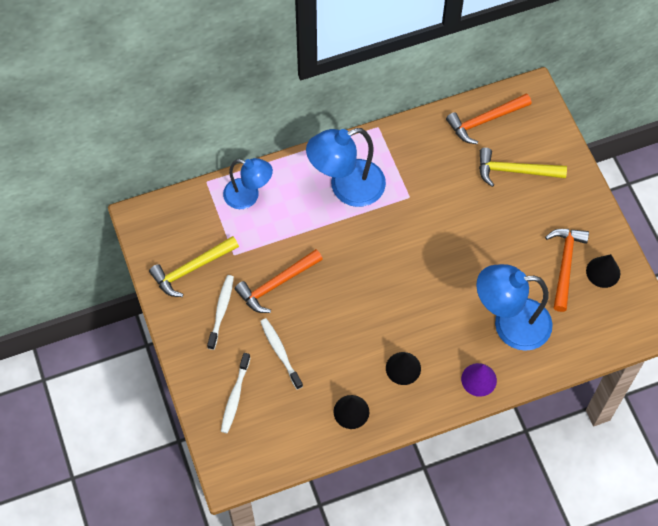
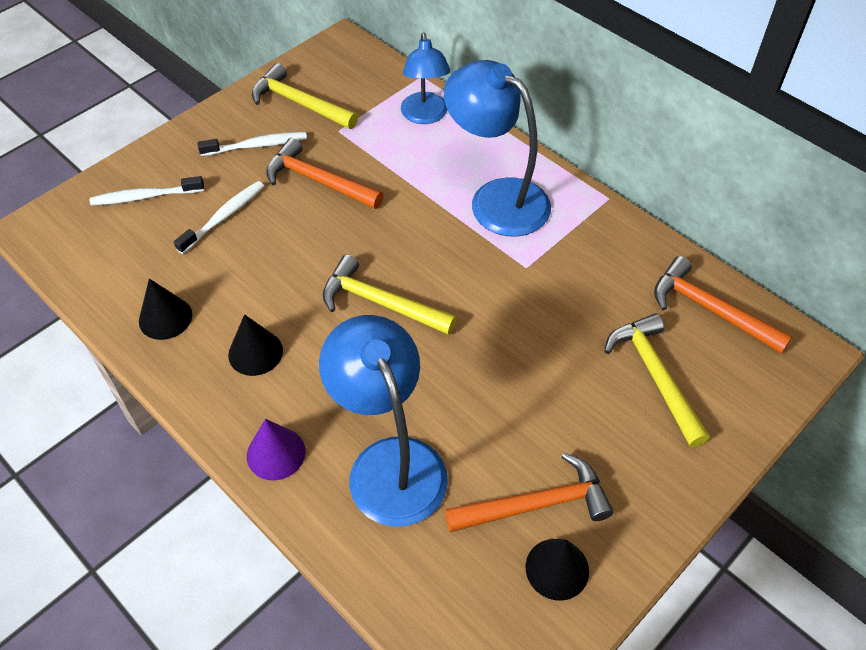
camera: 65 degrees right, 10 degrees down
none -> yellow hammer [323,255,457,335]

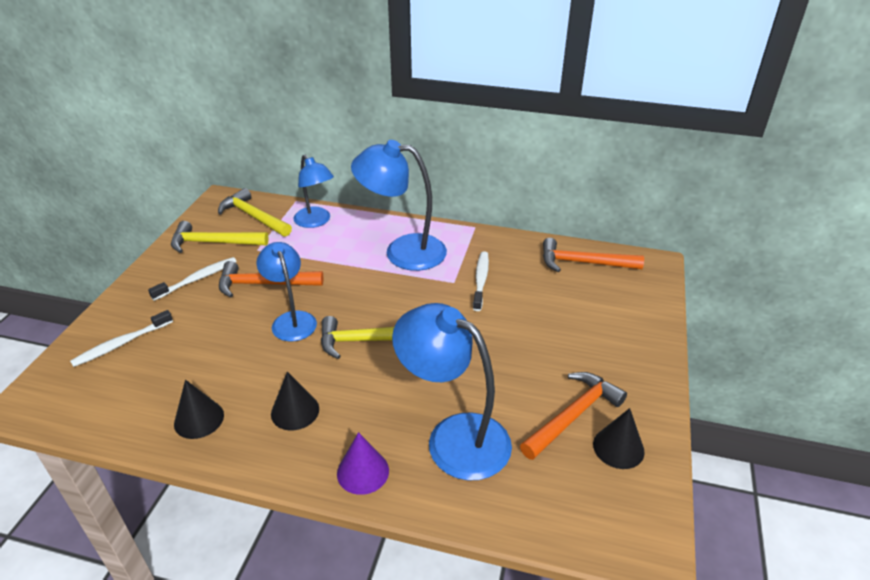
camera: 30 degrees left, 15 degrees down
white toothbrush [174,181,264,254] -> white toothbrush moved to [473,251,489,311]
yellow hammer [605,313,710,447] -> yellow hammer moved to [218,188,292,237]
none -> blue lamp [256,242,317,341]

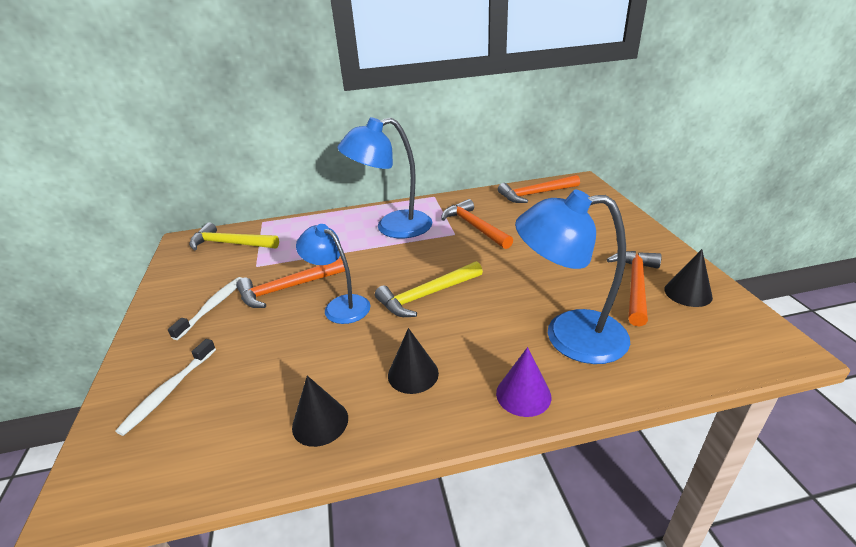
camera: 25 degrees left, 5 degrees down
yellow hammer [171,221,269,253] -> none
blue lamp [294,155,334,228] -> none
white toothbrush [473,251,489,311] -> orange hammer [441,199,513,249]

